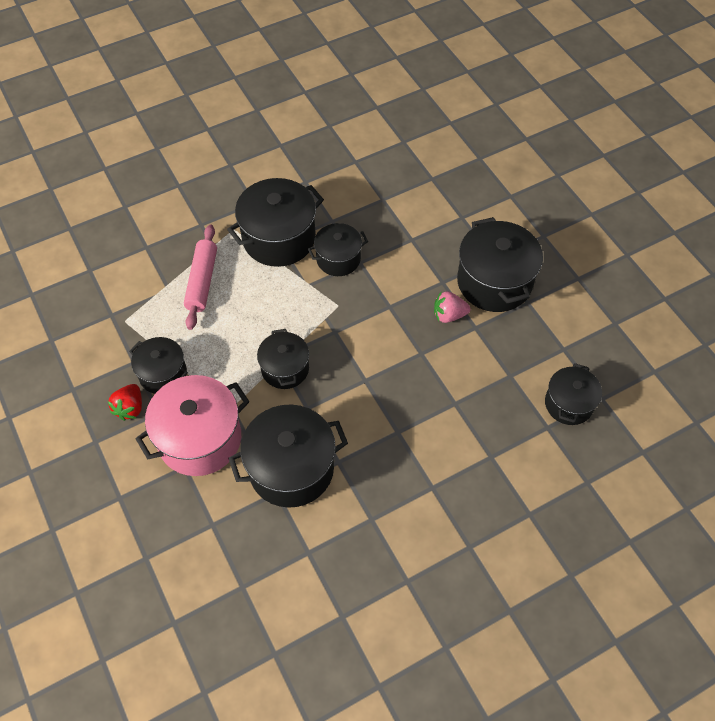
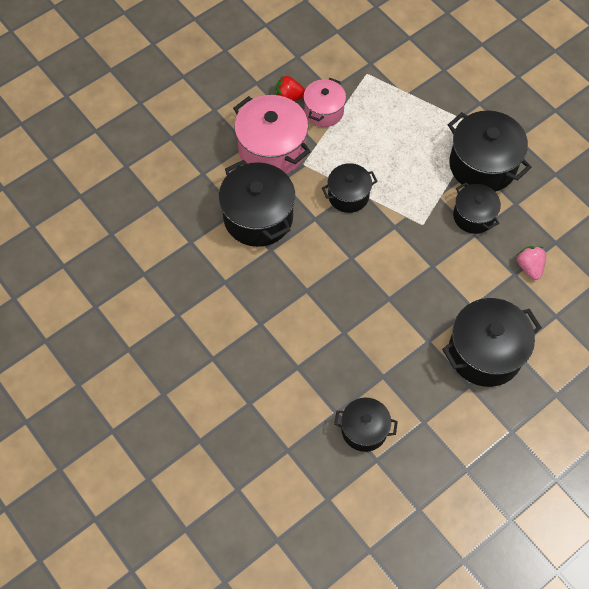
camera: 80 degrees right, 5 degrees up
black pot [129,337,188,394] -> pink pot [303,78,346,127]
pink rolling pin [184,224,217,330] -> none
pink strawberry [434,291,470,323] -> pink strawberry moved to [516,246,546,280]

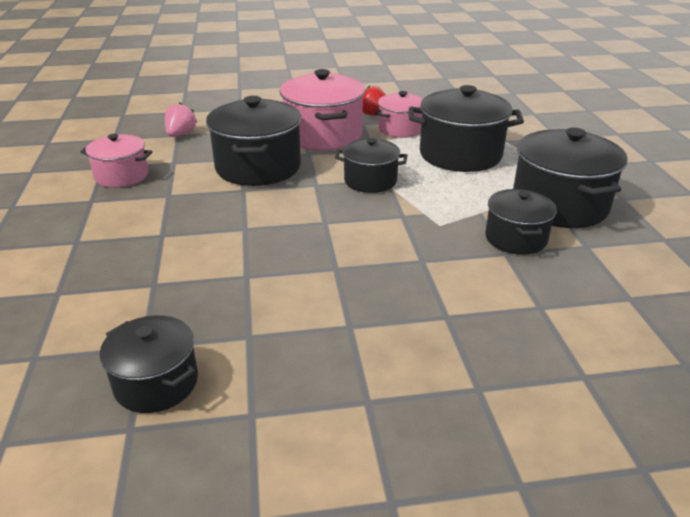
camera: 30 degrees right, 30 degrees down
black pot [442,298,542,387] -> black pot moved to [409,85,524,172]
pink strawberry [516,246,546,280] -> pink strawberry moved to [165,102,197,137]
none -> pink pot [80,134,153,188]

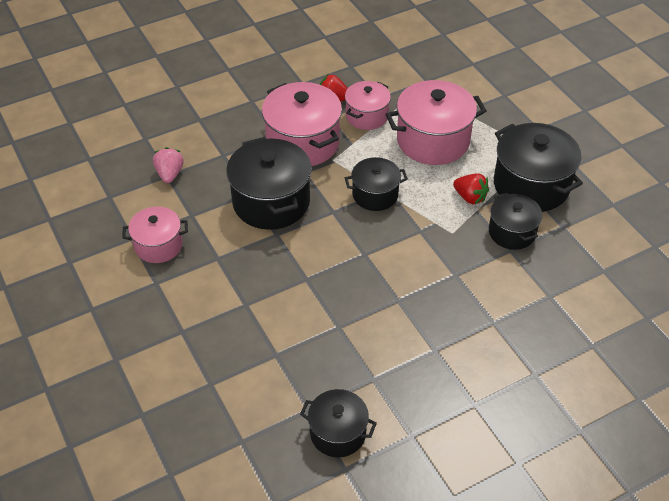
camera: 20 degrees left, 15 degrees up
black pot [409,85,524,172] -> pink pot [386,80,487,165]
none -> red strawberry [453,173,489,204]

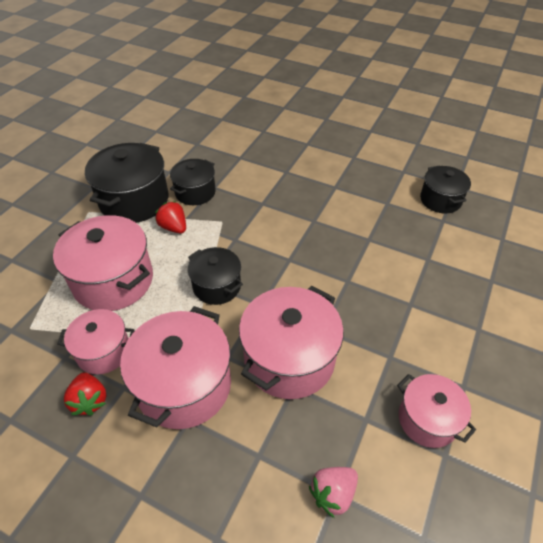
camera: 125 degrees left, 0 degrees up
black pot [226,137,312,230] -> pink pot [239,286,344,399]
red strawberry [453,173,489,204] -> red strawberry turned 45 degrees counterclockwise [155,201,186,234]

